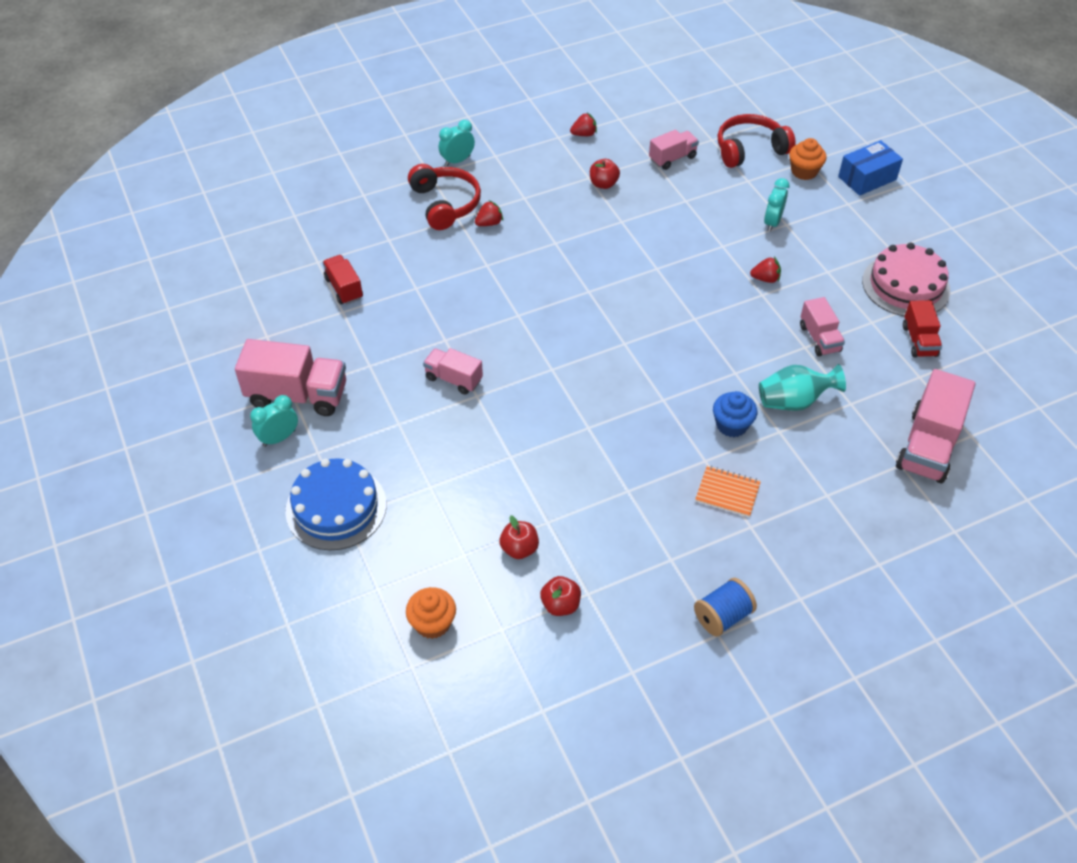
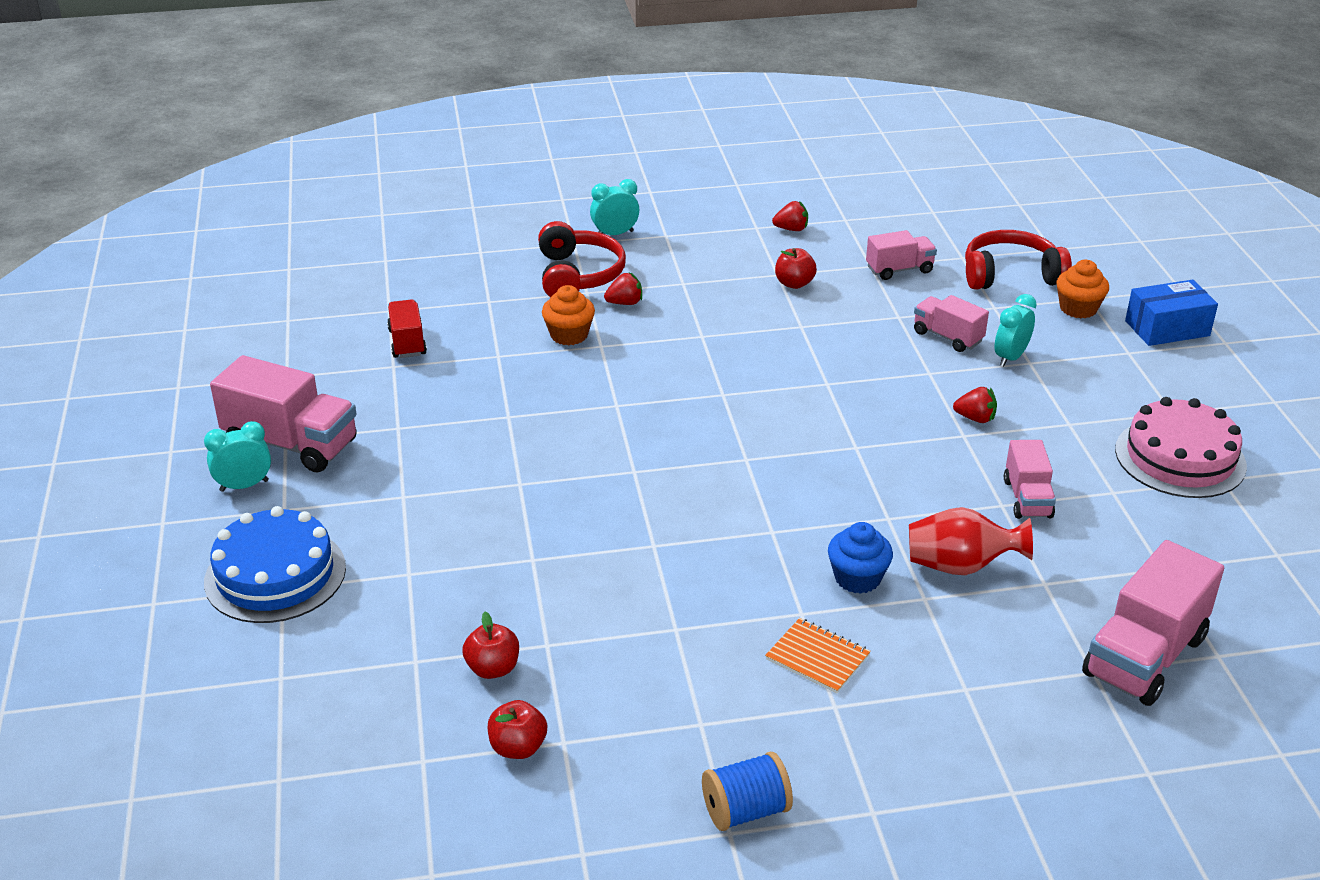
camera: 15 degrees right, 15 degrees down
orange cupcake [406,587,456,639] -> orange cupcake moved to [542,285,595,345]
pink truck [423,348,483,395] -> pink truck moved to [914,295,989,352]
turquoise vase [759,364,846,411] -> red vase [909,507,1033,575]
red truck [903,300,942,358] -> none

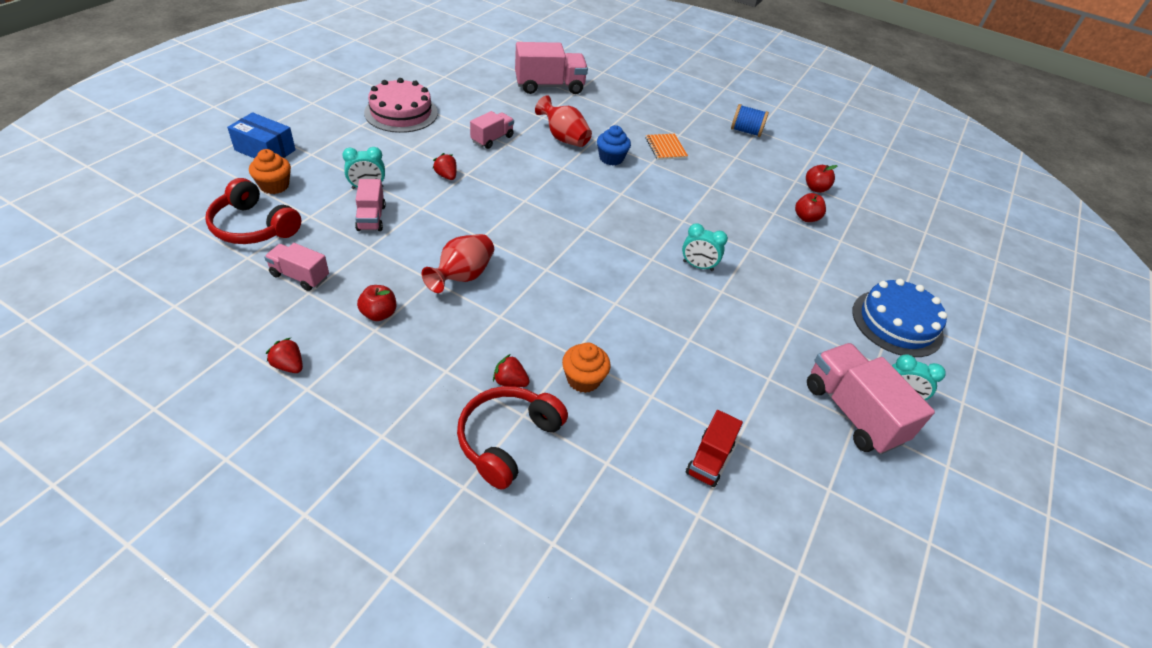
camera: 145 degrees left, 10 degrees up
turquoise clock [590,179,639,235] -> turquoise clock moved to [682,223,728,271]
none -> red vase [421,234,494,293]

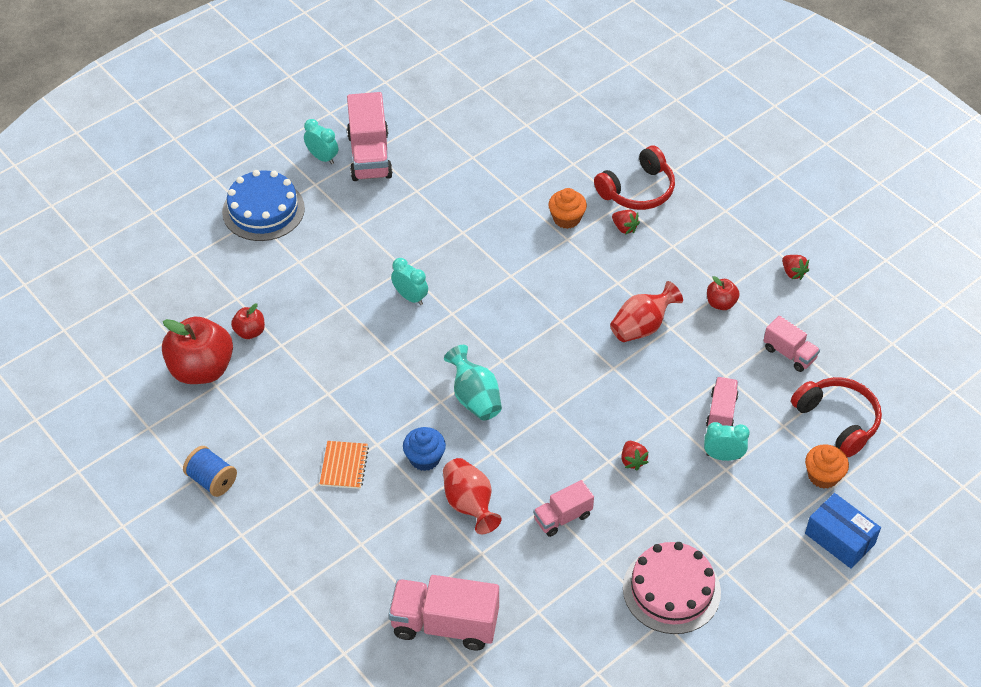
camera: 155 degrees left, 5 degrees up
red truck [686,410,743,487] -> none
red apple [806,165,838,193] -> red apple [162,316,233,384], size x2.07
none -> turquoise vase [444,345,502,421]

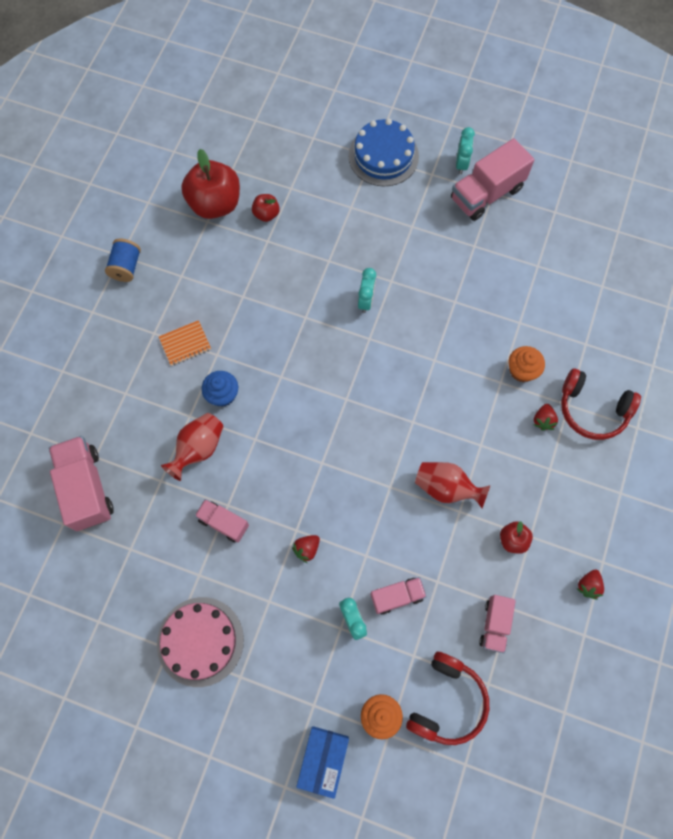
camera: 60 degrees right, 20 degrees up
turquoise vase [444,345,502,421] -> none

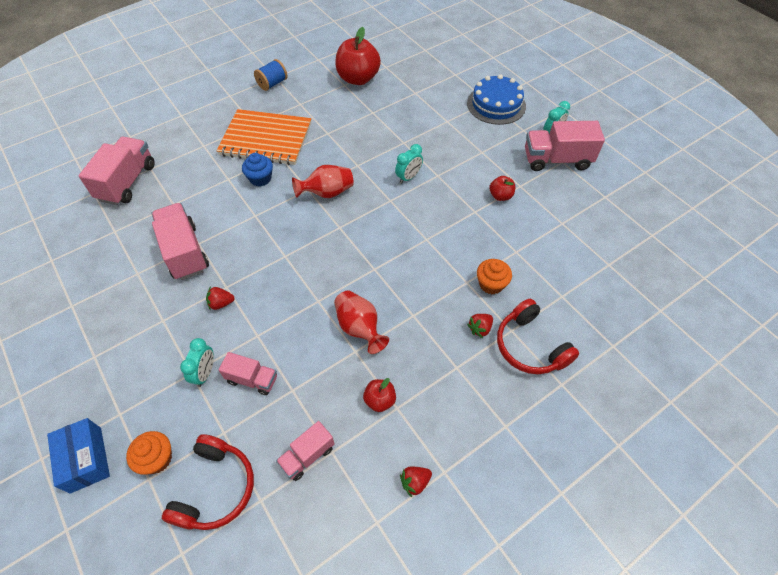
camera: 35 degrees right, 15 degrees down
pink cake [157,597,244,687] -> none
orange notebook [159,320,211,366] -> orange notebook [217,109,311,165], size x2.26
red vase [161,413,224,481] -> red vase moved to [292,165,354,198]
pink truck [195,499,249,543] -> pink truck [152,203,209,280], size x1.74
red apple [252,194,280,222] -> red apple moved to [489,176,515,201]
blue box [296,726,349,799] -> blue box turned 75 degrees counterclockwise [47,418,110,494]
red headphones [406,652,489,745] -> red headphones turned 45 degrees counterclockwise [162,434,254,530]

